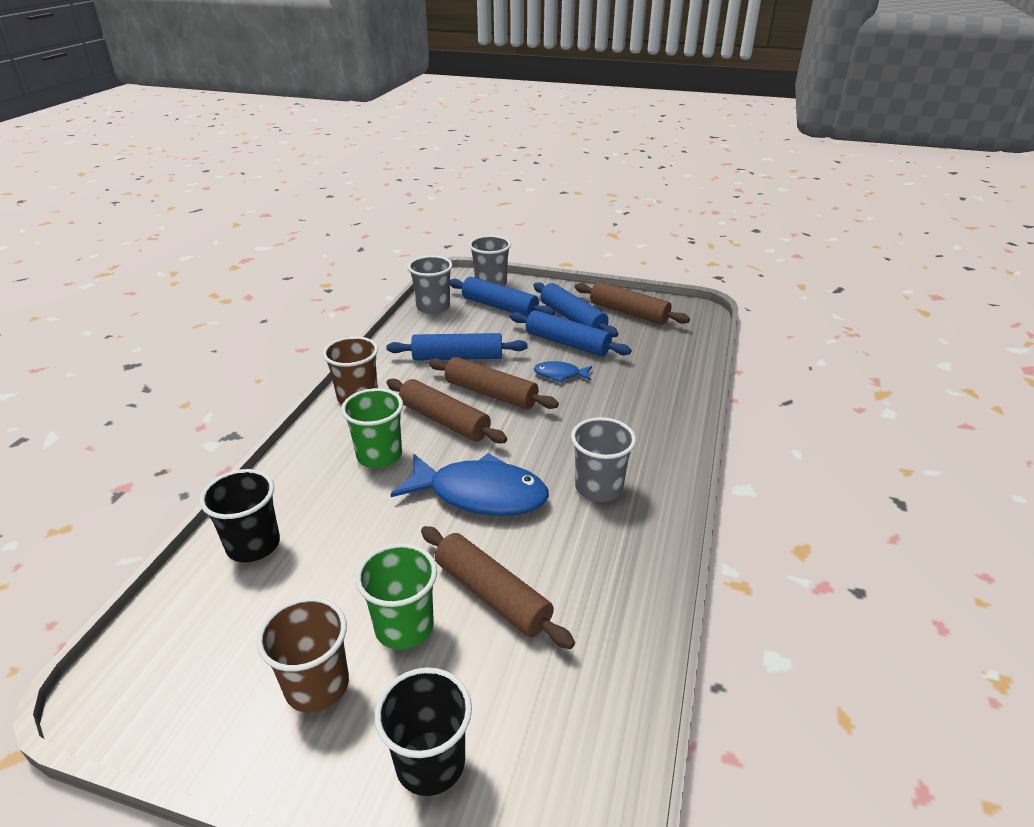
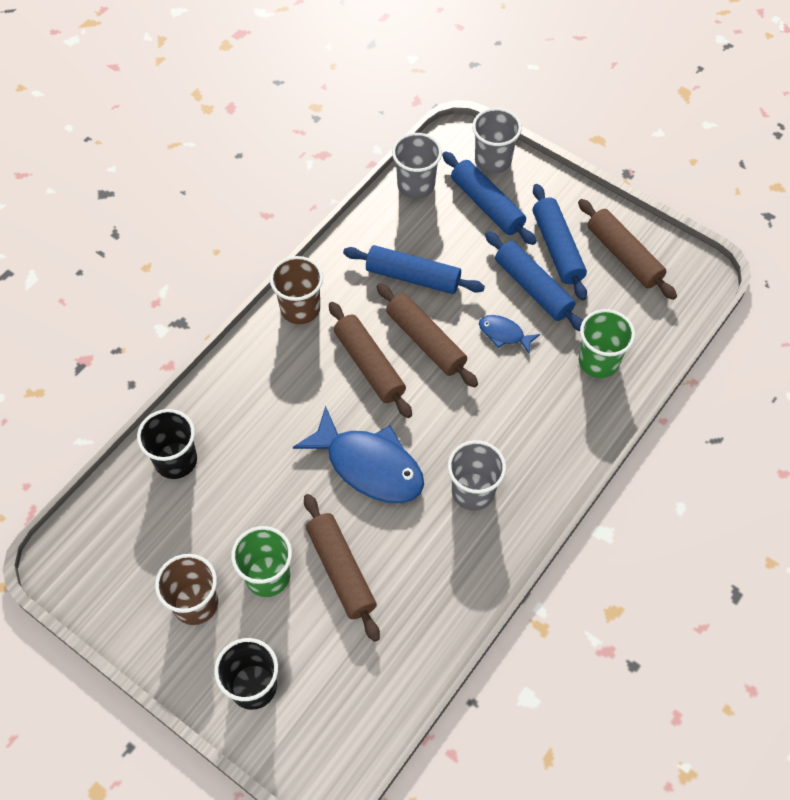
camera: 20 degrees right, 25 degrees up
green cup [341,388,403,468] -> green cup moved to [579,309,635,378]

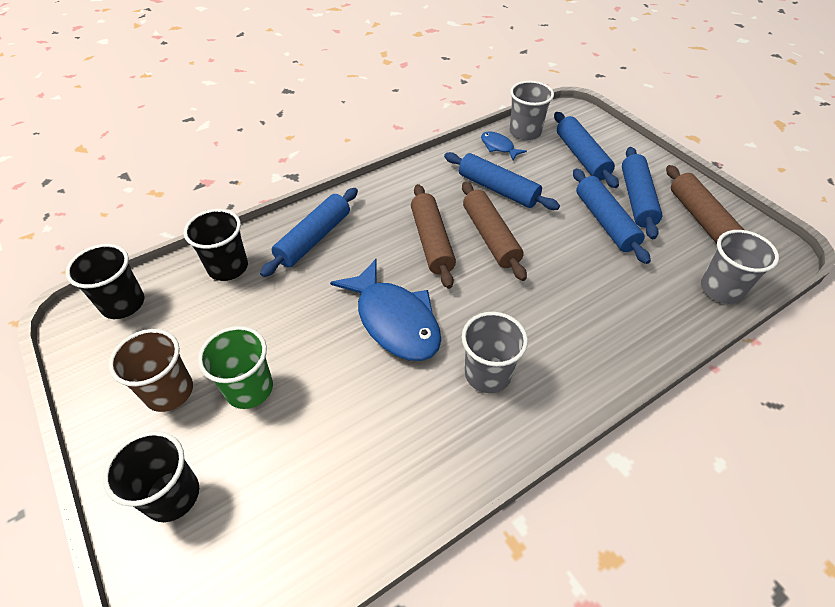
camera: 20 degrees right, 10 degrees down
brown cup [270,256,323,324] -> none
brown rolling pin [304,494,380,642] -> none
grey cup [472,108,522,174] -> grey cup moved to [701,230,779,304]
blue fish [479,315,540,354] -> blue fish moved to [481,132,527,160]
green cup [579,309,635,378] -> none
none -> black cup [65,244,145,319]
none -> blue rolling pin [260,188,358,277]

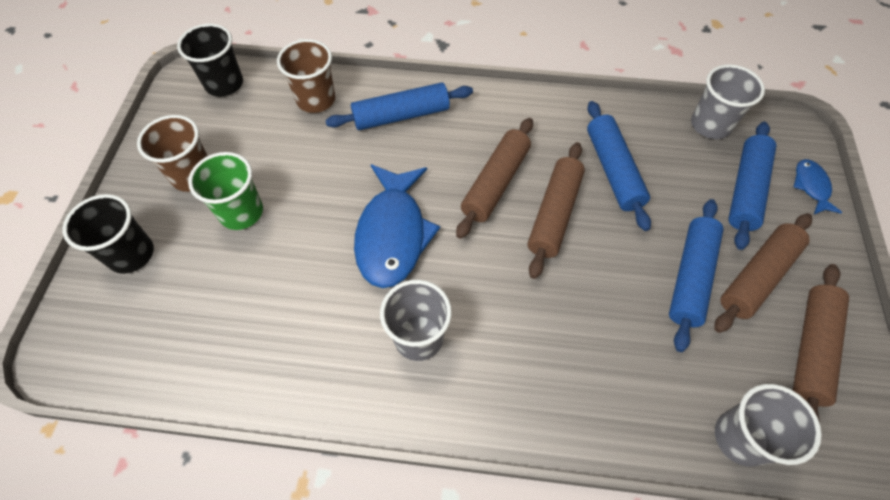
camera: 40 degrees right, 10 degrees up
black cup [184,209,248,281] -> brown cup [277,39,335,113]
blue fish [481,132,527,160] -> blue fish moved to [794,159,842,214]
blue rolling pin [622,147,662,239] -> brown rolling pin [714,213,812,333]

